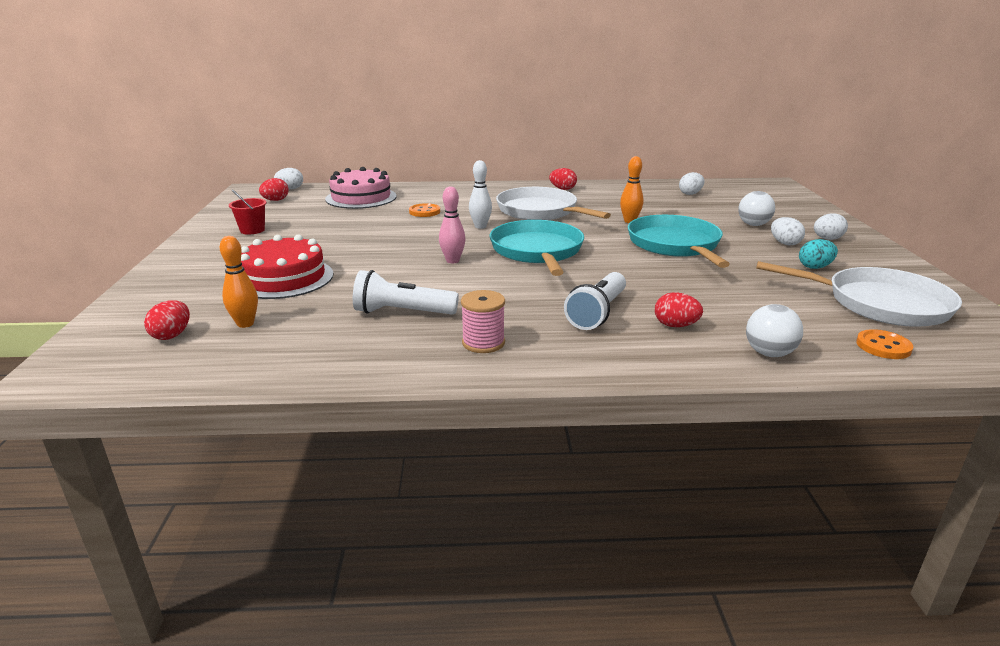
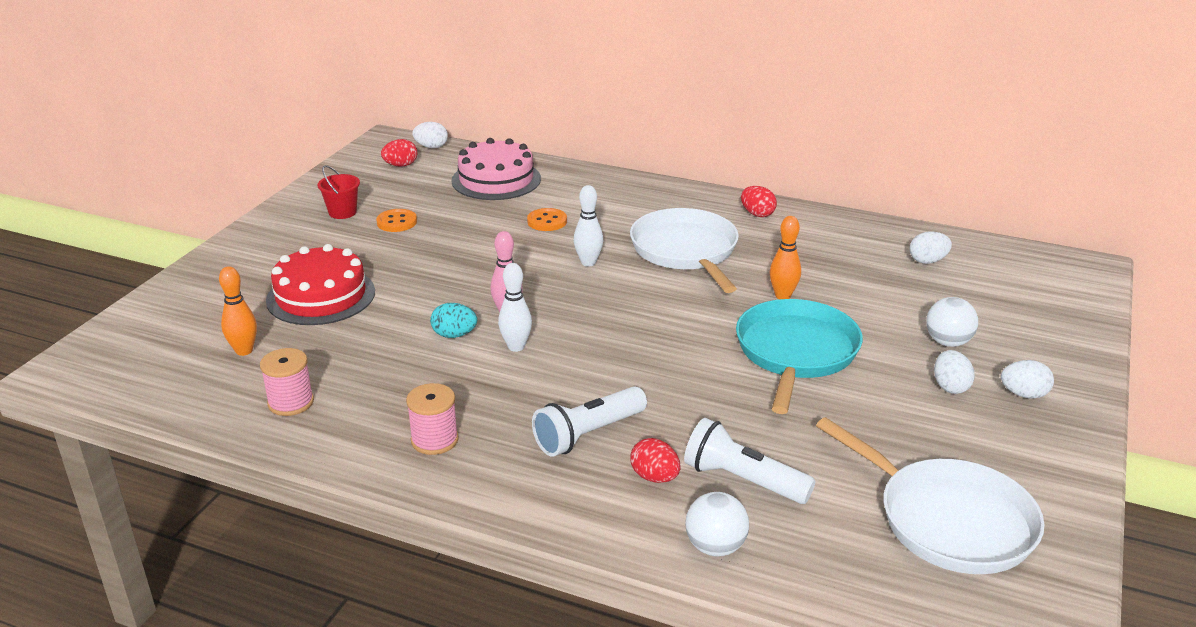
camera: 25 degrees right, 5 degrees up
red egg [144,300,190,340] -> none
white flashlight [353,270,459,315] -> white flashlight moved to [684,418,816,504]
turquoise pan [490,220,584,276] -> none
turquoise egg [799,239,838,269] -> turquoise egg moved to [430,303,477,338]
orange button [856,329,913,359] -> orange button moved to [376,209,417,232]
none -> pink spool [260,348,314,416]
none -> white bowling pin [498,263,532,352]

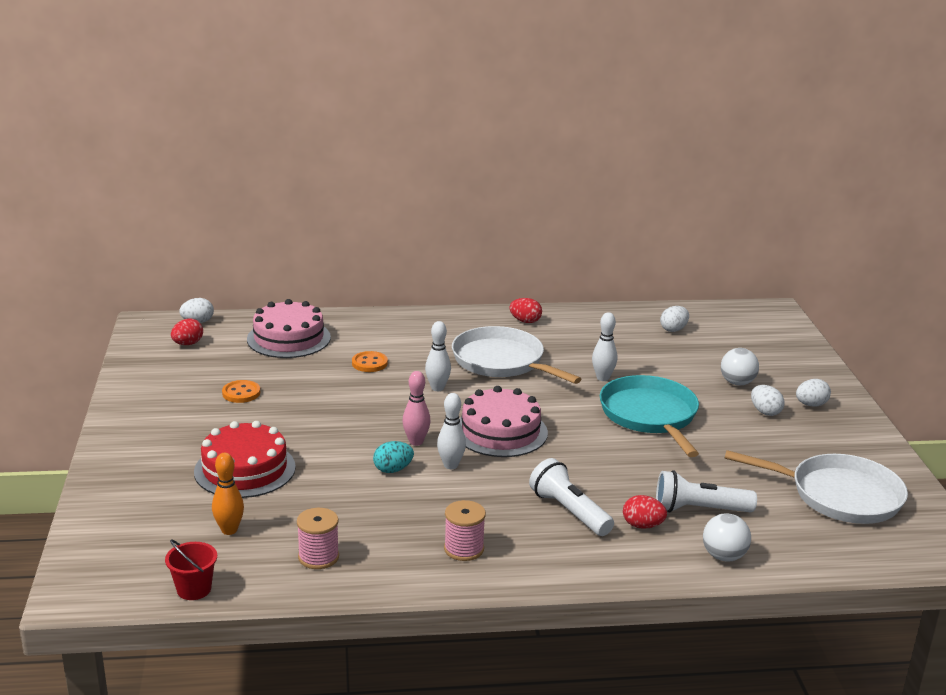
camera: 30 degrees left, 5 degrees down
red bucket [318,165,360,219] -> red bucket moved to [165,539,217,600]
white flashlight [532,386,647,457] -> white flashlight turned 120 degrees clockwise [529,458,614,536]
orange bowling pin [770,216,801,299] -> white bowling pin [592,312,617,381]
none -> pink cake [459,386,548,457]

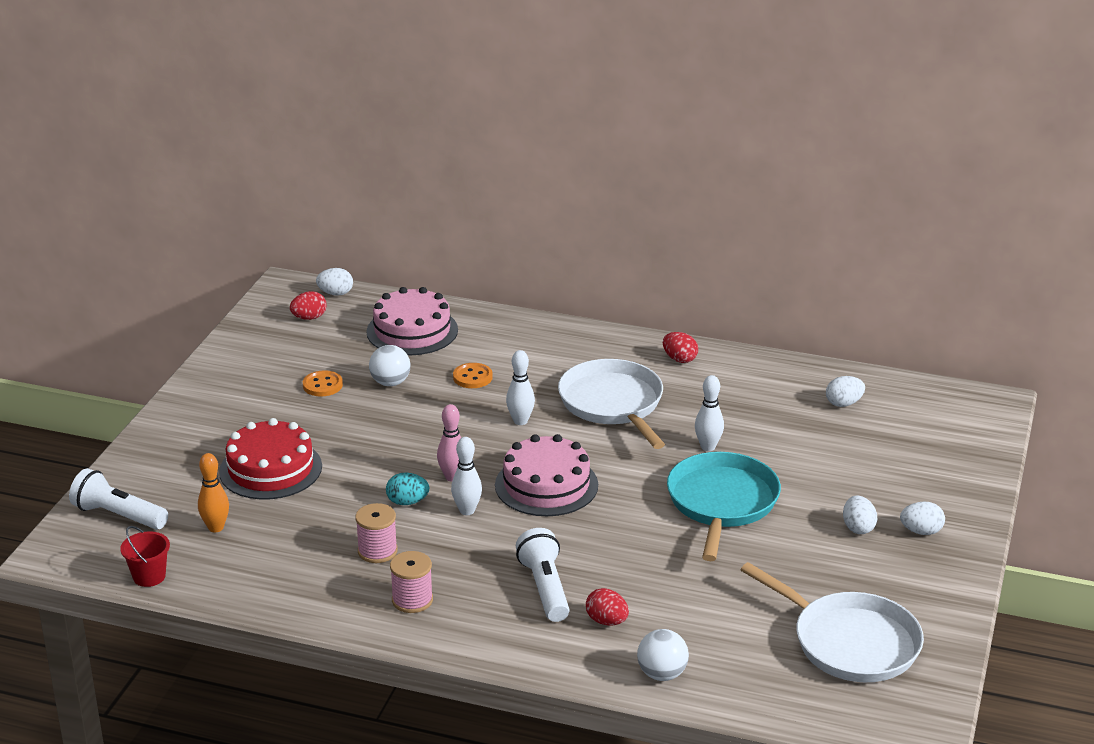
camera: 25 degrees right, 5 degrees up
pink spool [297,508,339,569] -> pink spool moved to [355,503,398,563]
white flashlight [656,470,757,513] -> white flashlight moved to [69,468,168,530]
white ball [721,348,759,385] -> white ball moved to [369,345,410,386]

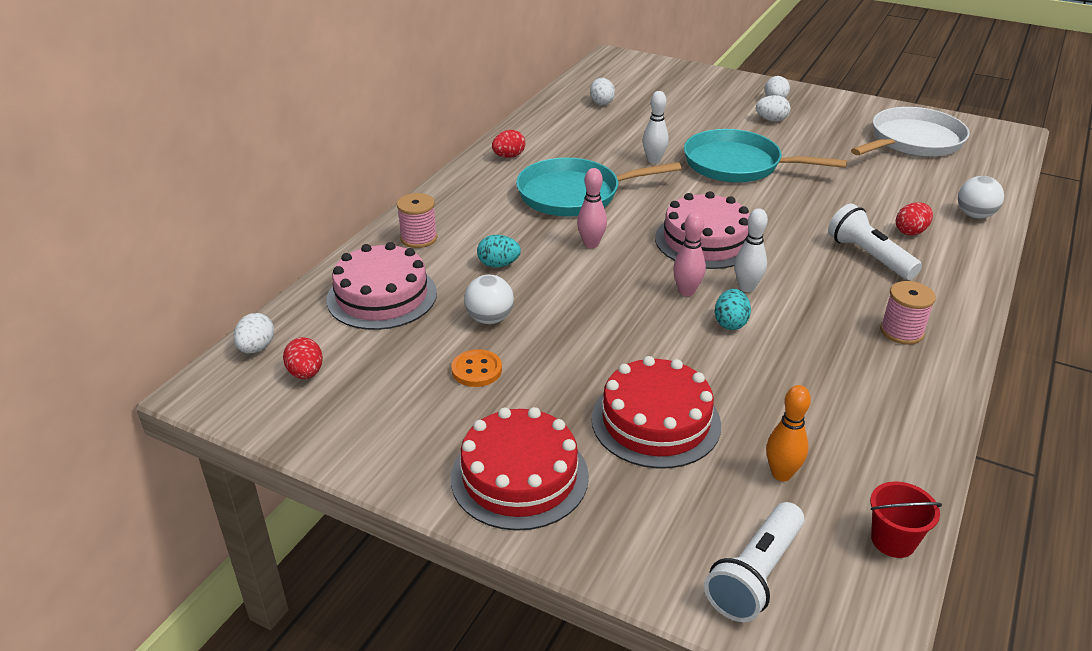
camera: 80 degrees left, 5 degrees up
pink spool [355,503,398,563] -> pink spool moved to [397,193,437,248]
orange button [453,363,493,388] -> turquoise egg [477,235,521,268]
white bowling pin [506,350,535,425] -> pink bowling pin [577,168,607,248]
white flashlight [516,528,569,622] -> white flashlight turned 60 degrees clockwise [828,204,922,280]
white pan [558,359,665,449] -> turquoise pan [516,158,681,216]
none -> red cake [451,407,589,531]

